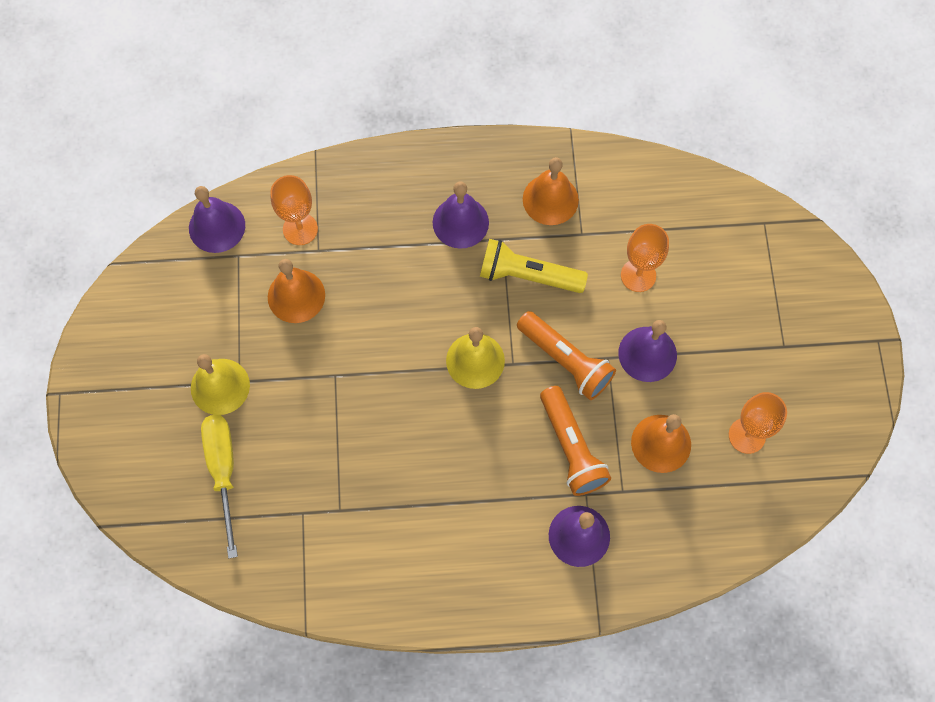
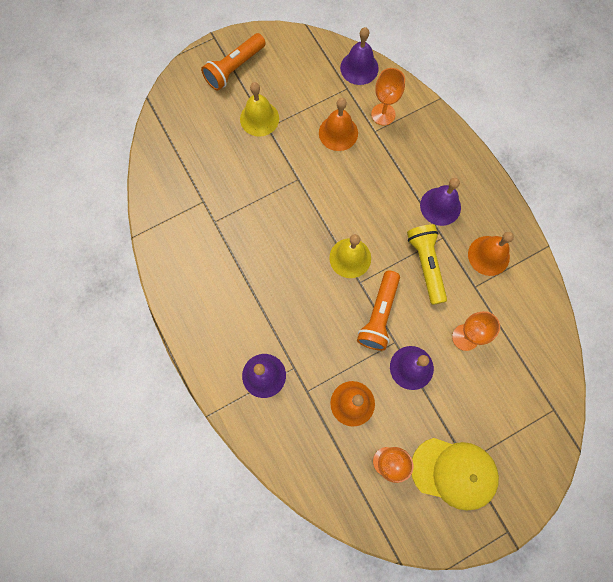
camera: 65 degrees right, 5 degrees up
yellow screwdriver [201,415,238,558] -> none
orange flashlight [540,386,611,496] -> orange flashlight moved to [201,33,266,91]
none -> yellow cap [412,438,499,510]

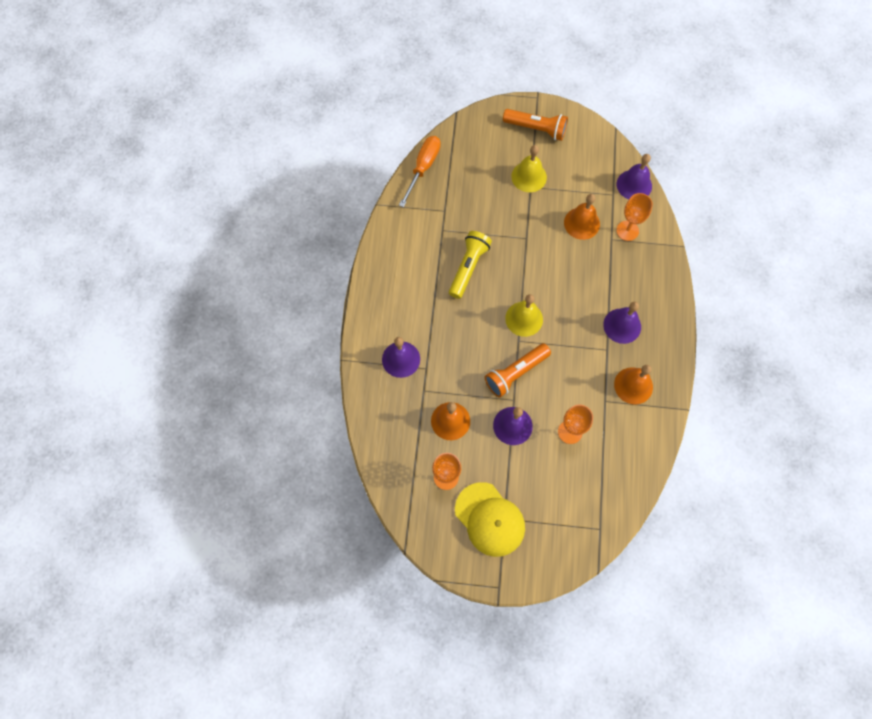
camera: 35 degrees right, 5 degrees down
orange flashlight [201,33,266,91] -> orange flashlight turned 150 degrees counterclockwise [503,109,568,141]
yellow flashlight [407,224,447,305] -> yellow flashlight moved to [449,231,492,299]
none -> orange screwdriver [399,136,441,207]

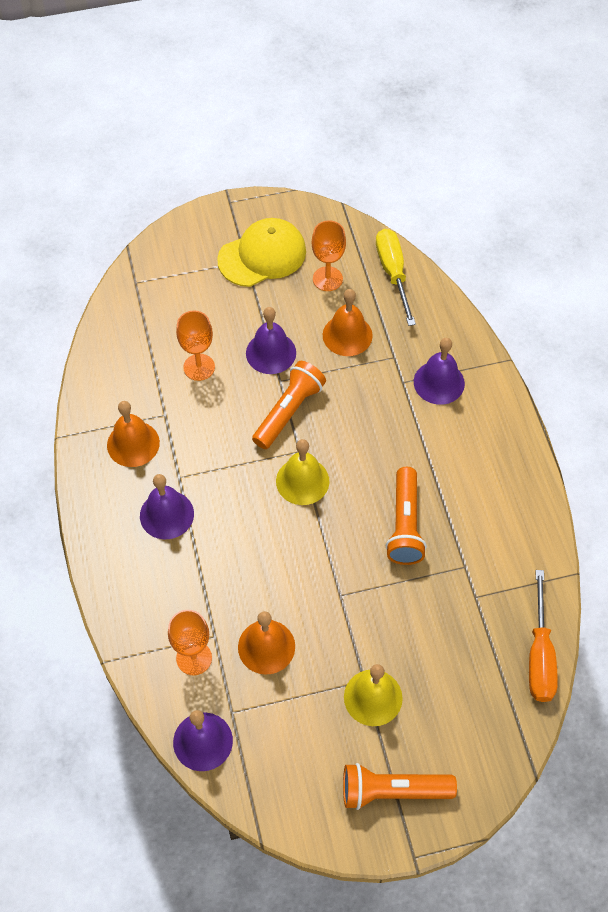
camera: 160 degrees right, 10 degrees down
yellow flashlight [449,231,492,299] -> orange flashlight [386,467,427,565]
yellow cap [455,482,525,557] -> yellow cap turned 120 degrees clockwise [217,218,306,287]
none -> yellow screwdriver [376,229,416,326]

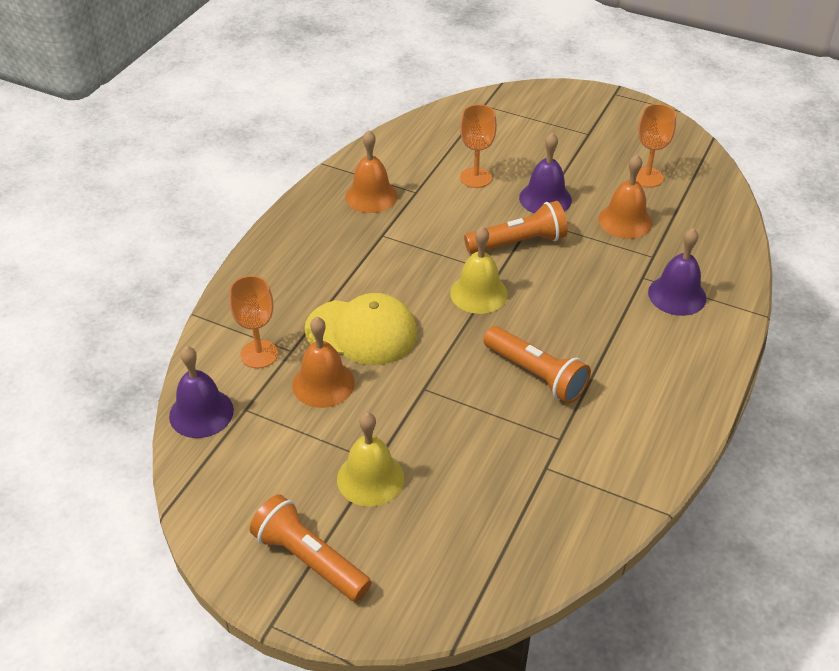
camera: 40 degrees right, 15 degrees down
purple bell [140,474,194,539] -> none
yellow cap [217,218,306,287] -> yellow cap moved to [304,293,417,365]
yellow screwdriver [376,229,416,326] -> none
orange flashlight [386,467,427,565] -> orange flashlight turned 90 degrees counterclockwise [483,326,591,403]
orange screwdriver [529,570,558,702] -> none

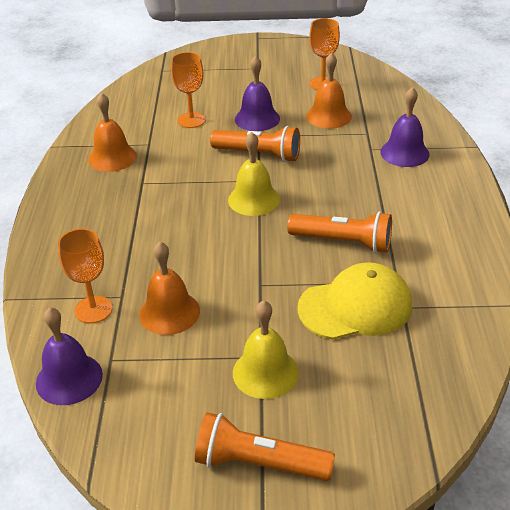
camera: 25 degrees left, 5 degrees down
yellow cap [304,293,417,365] -> yellow cap moved to [297,262,412,340]
orange flashlight [464,201,568,254] -> orange flashlight turned 60 degrees clockwise [210,126,300,162]

